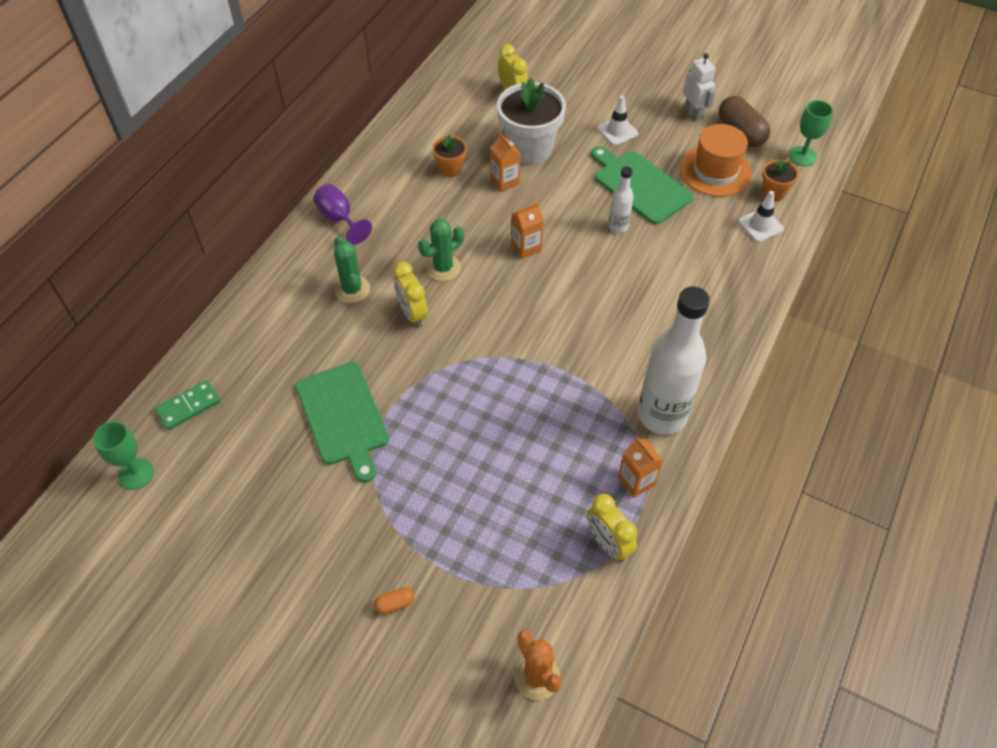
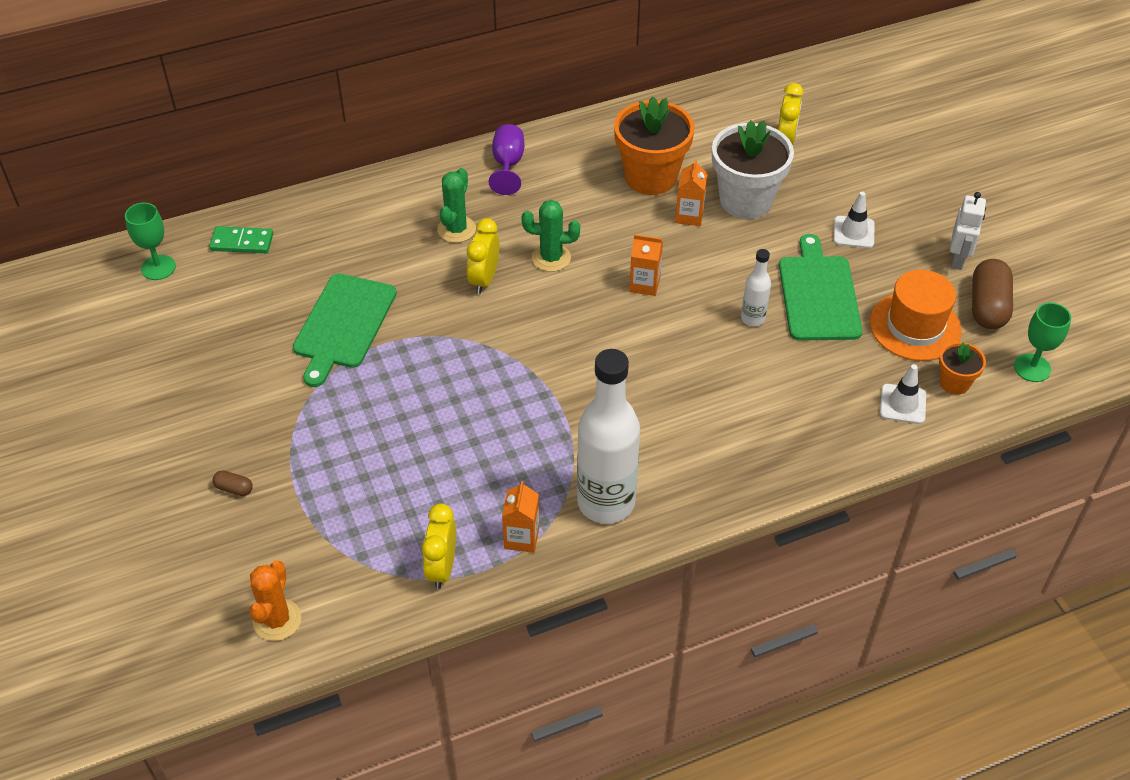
camera: 40 degrees right, 5 degrees down
orange capsule [374,587,414,614] -> brown capsule [213,470,253,496]
orange flower pot [432,134,467,177] -> orange flower pot [614,97,695,195], size x1.99

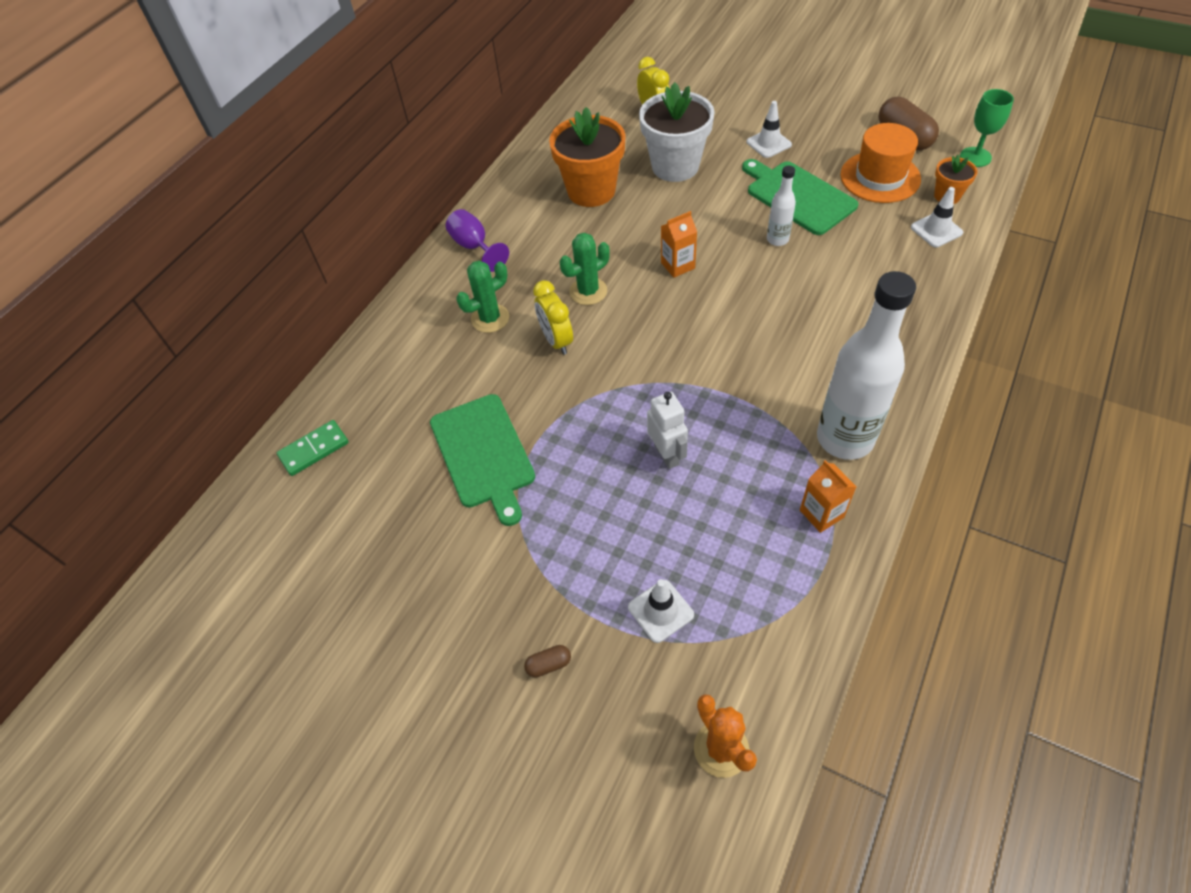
camera: 35 degrees left, 5 degrees up
green goblet [125,203,176,280] -> none
yellow clock [422,503,456,589] -> none
green cactus [437,168,476,243] -> green cactus turned 75 degrees clockwise [456,261,509,333]
orange carton [675,159,708,226] -> none
white robot [950,192,986,270] -> white robot moved to [647,392,688,469]
none -> white traffic cone [628,579,694,643]

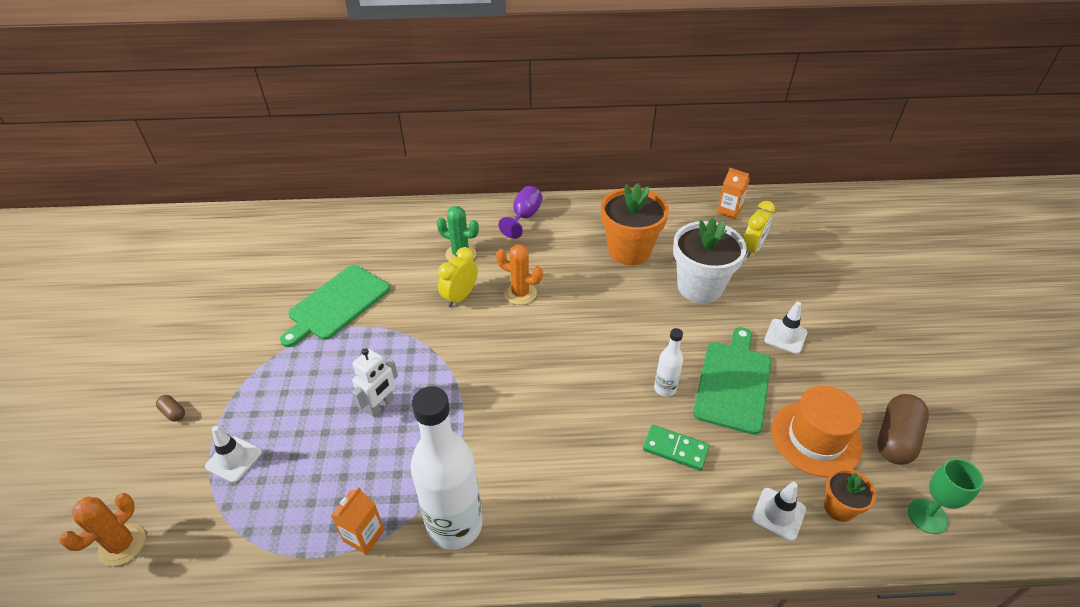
camera: 55 degrees right, 10 degrees down
green domino [277,420,349,476] -> green domino moved to [643,425,709,471]
green cactus [560,233,610,305] -> orange cactus [496,244,543,305]
orange carton [661,211,697,278] -> orange carton moved to [717,168,750,219]

